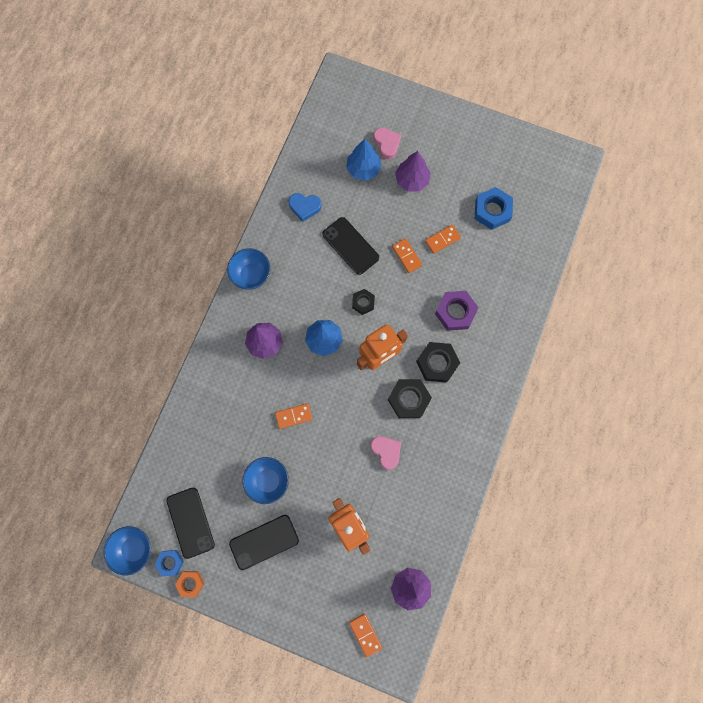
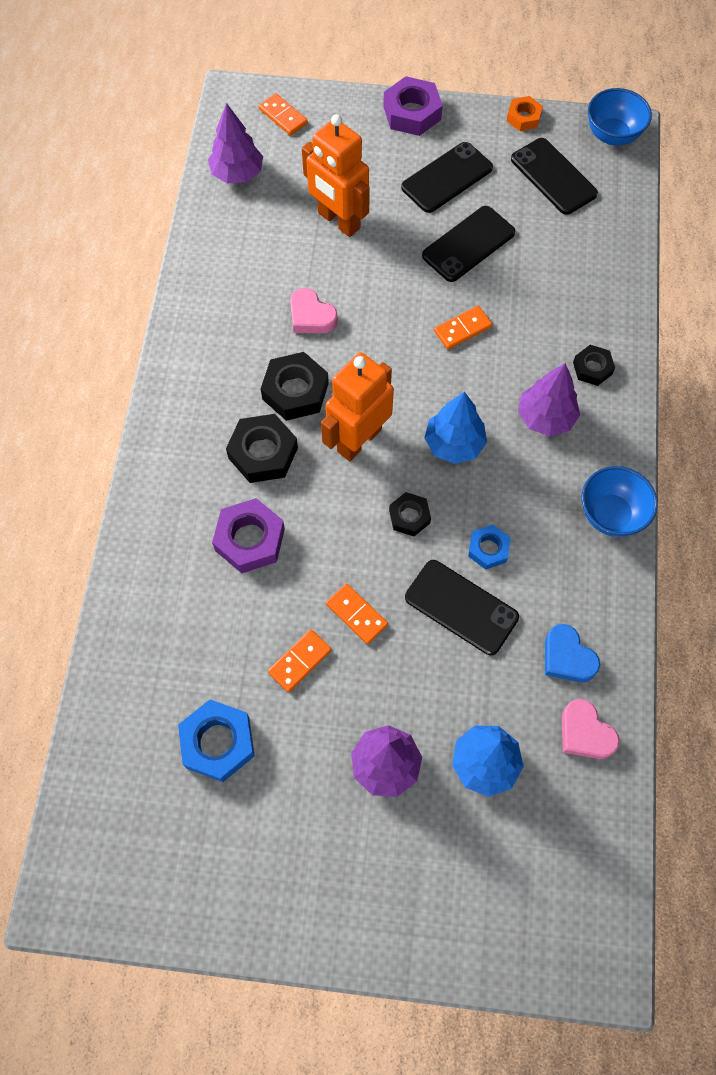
camera: 165 degrees right, 10 degrees down
blue nut [154,550,184,577] -> blue nut moved to [468,525,511,570]
blue bowl [243,457,289,504] -> black phone [422,206,515,282]
blue heart [289,193,322,222] -> blue heart turned 120 degrees counterclockwise [545,624,600,682]
pink heart [373,127,401,159] -> pink heart moved to [562,699,620,759]
none -> purple nut [383,76,443,136]
none -> black nut [573,345,615,386]

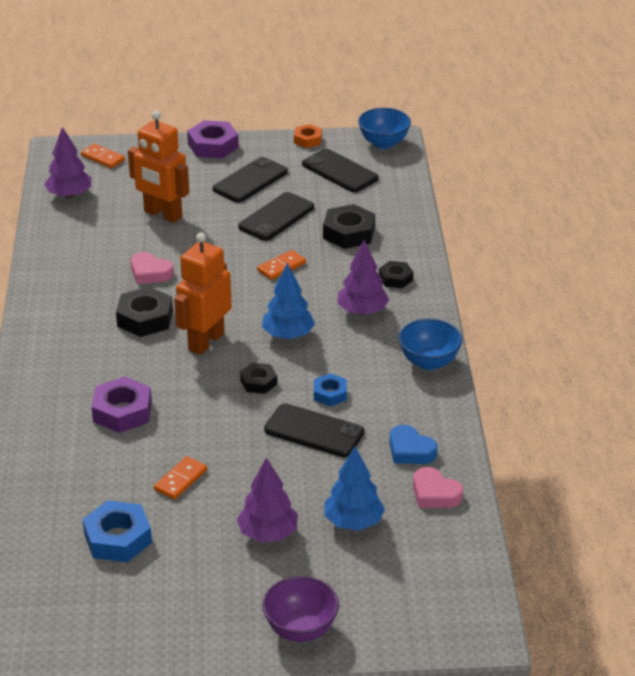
camera: 10 degrees left, 30 degrees down
black nut [226,414,298,483] -> black nut moved to [323,204,375,249]
orange domino [326,583,388,644] -> none
none -> purple bowl [262,576,339,642]

